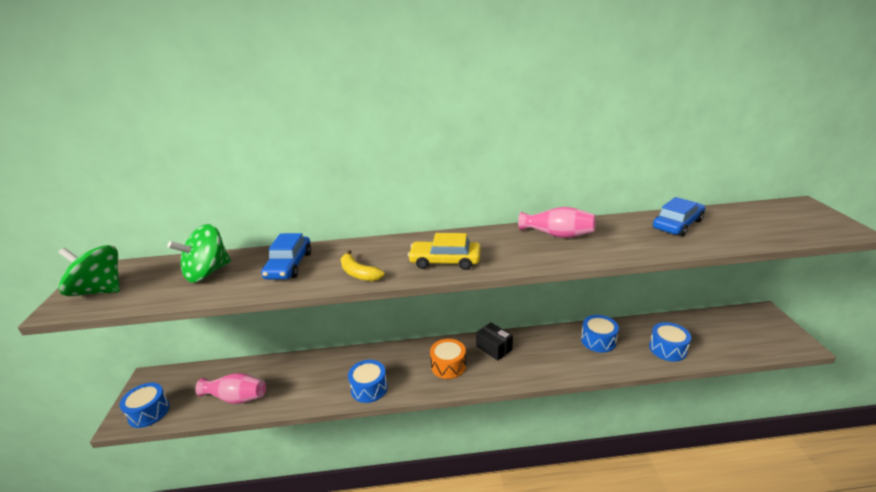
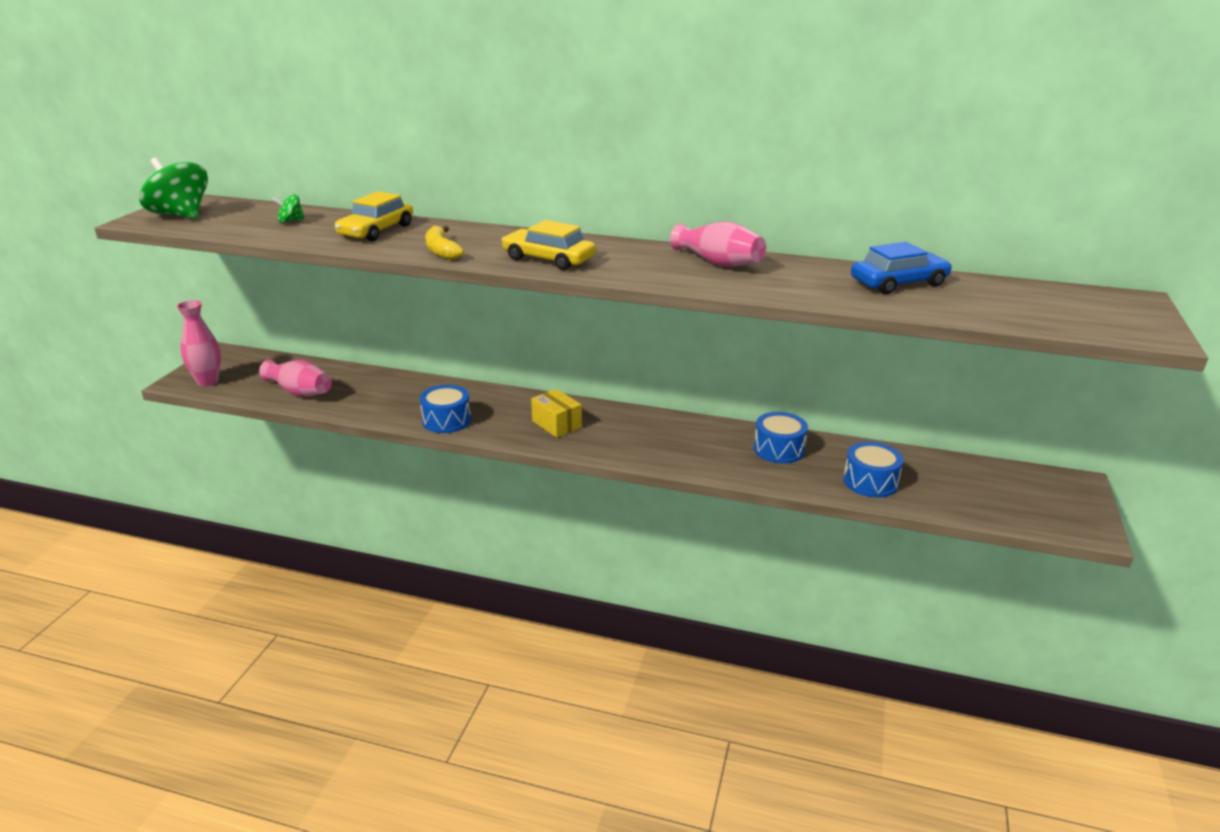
camera: 20 degrees right, 0 degrees up
blue drum [119,383,170,428] -> pink vase [177,300,221,386]
green spinning top [167,224,231,283] -> green spinning top [272,194,305,223], size x0.46
blue car [261,233,311,279] -> yellow car [335,191,413,241]
orange drum [430,339,466,379] -> yellow box [531,389,582,438]
black box [476,322,513,361] -> none

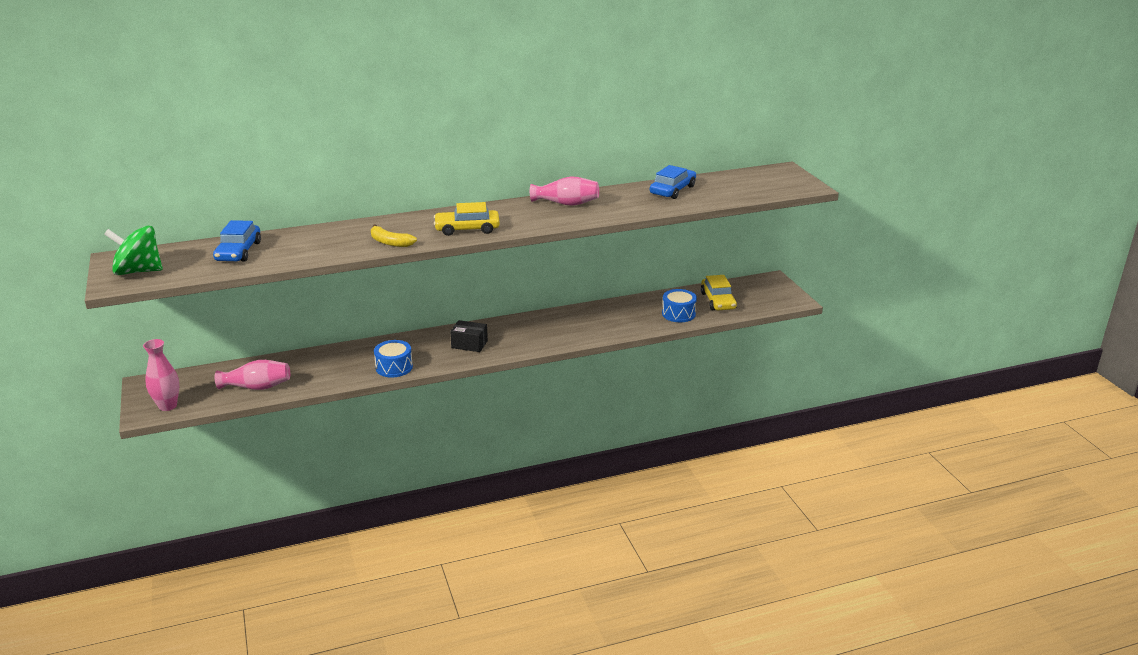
camera: 35 degrees left, 0 degrees up
green spinning top [272,194,305,223] -> blue car [213,220,261,262]
yellow car [335,191,413,241] -> yellow car moved to [701,275,737,310]
yellow box [531,389,582,438] -> black box [450,320,488,352]
blue drum [754,412,808,464] -> none

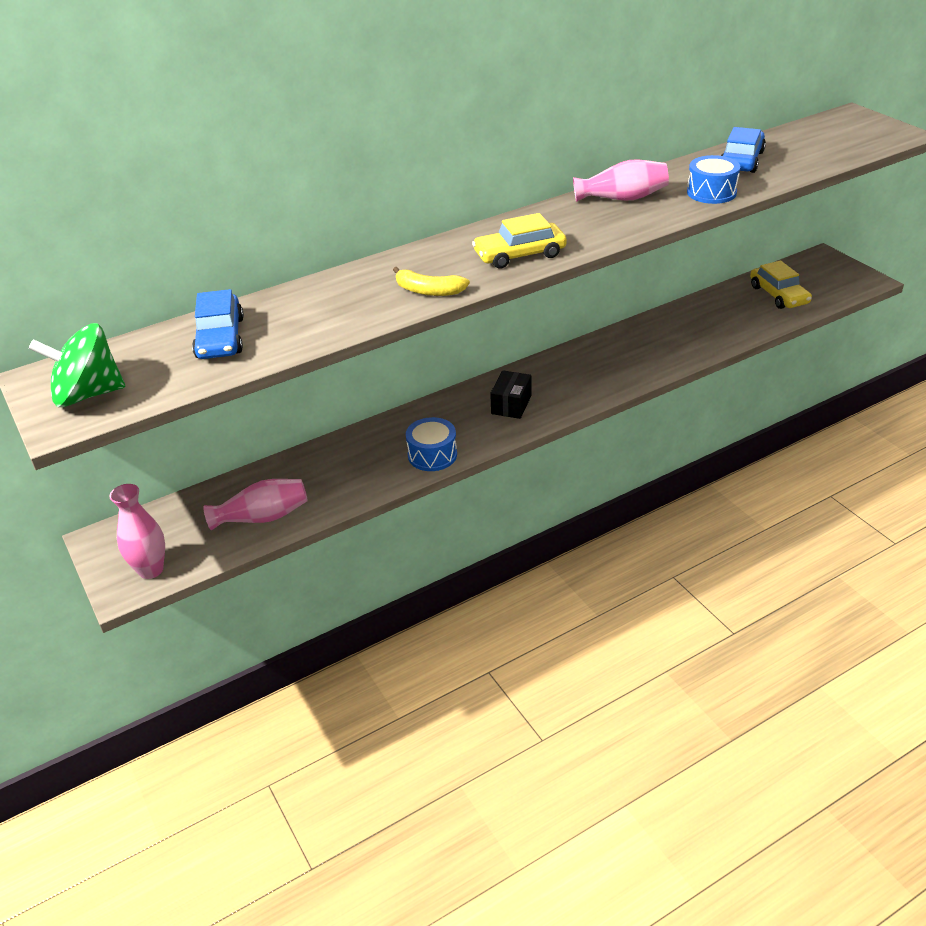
camera: 10 degrees left, 10 degrees up
black box [450,320,488,352] -> black box turned 75 degrees counterclockwise [490,370,531,419]
blue drum [662,289,697,322] -> blue drum moved to [687,155,740,204]

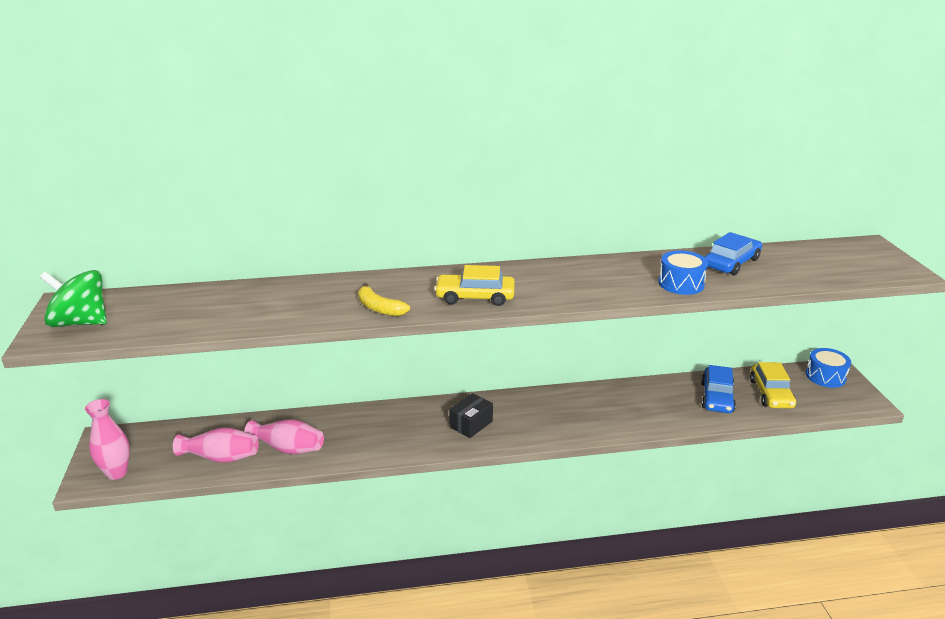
camera: 20 degrees right, 10 degrees down
blue car [192,289,244,359] -> blue car moved to [701,365,736,413]
blue drum [406,417,457,471] -> blue drum moved to [806,348,851,388]
pink vase [573,159,669,202] -> pink vase moved to [244,419,324,454]

